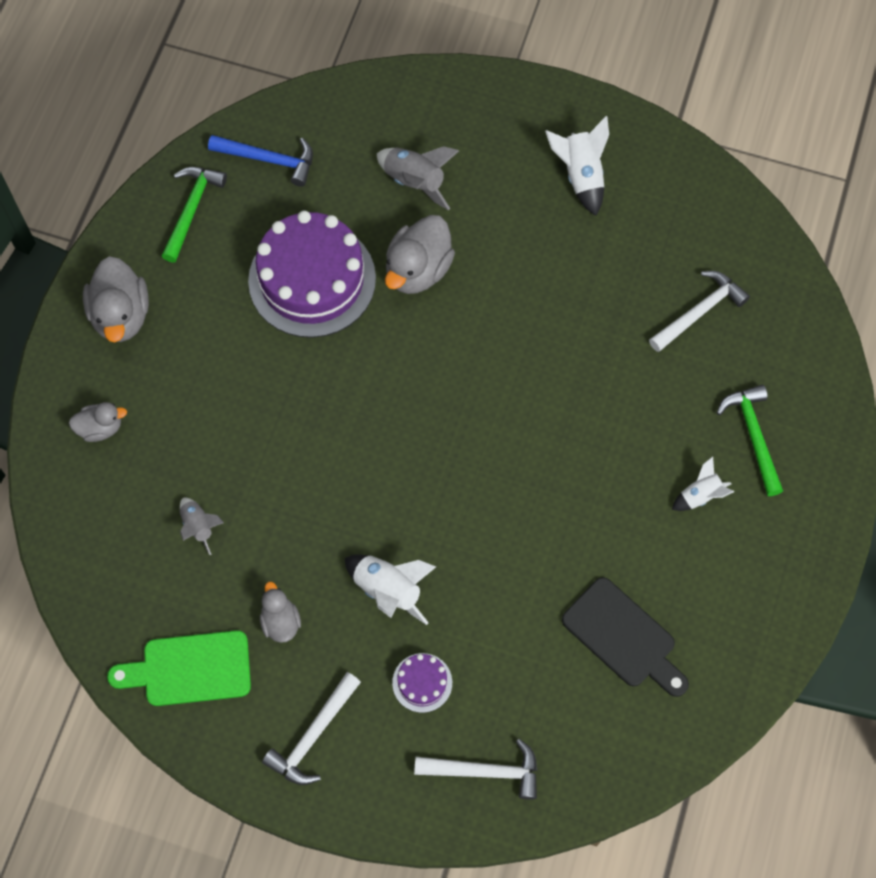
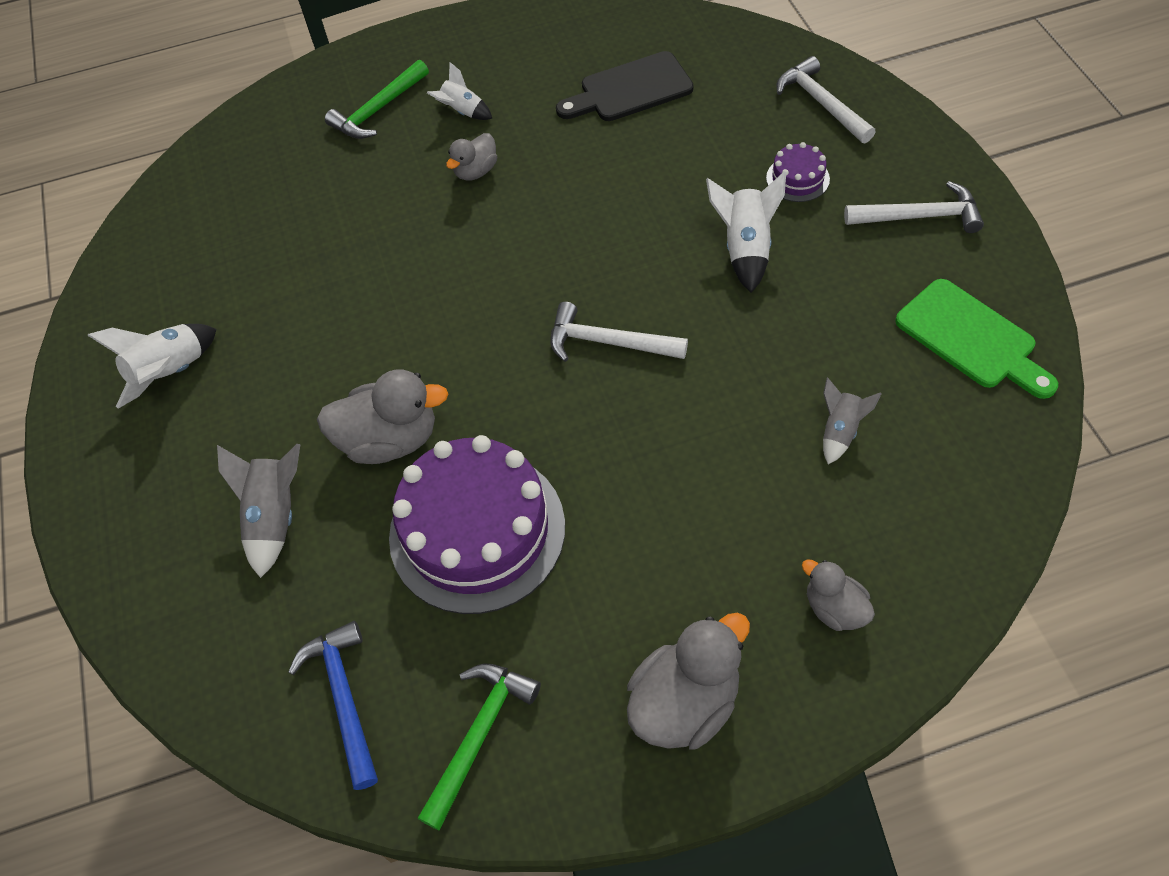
camera: 120 degrees left, 10 degrees down
green hammer [162,167,227,263] -> green hammer turned 135 degrees clockwise [417,664,541,830]
grey duck [260,582,301,643] -> grey duck moved to [446,133,497,181]
black cutting board [562,577,689,697] -> black cutting board turned 120 degrees counterclockwise [556,51,694,121]
white hammer [649,271,750,352] -> white hammer moved to [550,302,688,362]

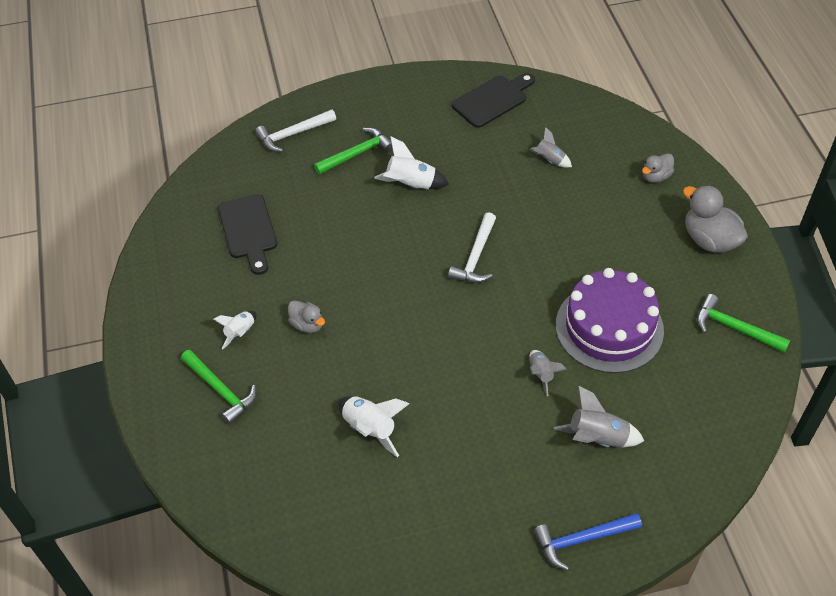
camera: 90 degrees left, 5 degrees down
white rocket [87,324,217,409] -> white rocket moved to [338,396,409,457]
blue hammer [289,621,378,790] -> blue hammer moved to [534,513,642,571]
grey duck [317,369,449,464] -> grey rocket [529,350,567,396]
purple cake [766,142,830,202] -> green hammer [314,128,393,175]
white hammer [844,181,984,233] -> none
green cutting board [895,279,1058,399] -> black cutting board [452,73,535,128]

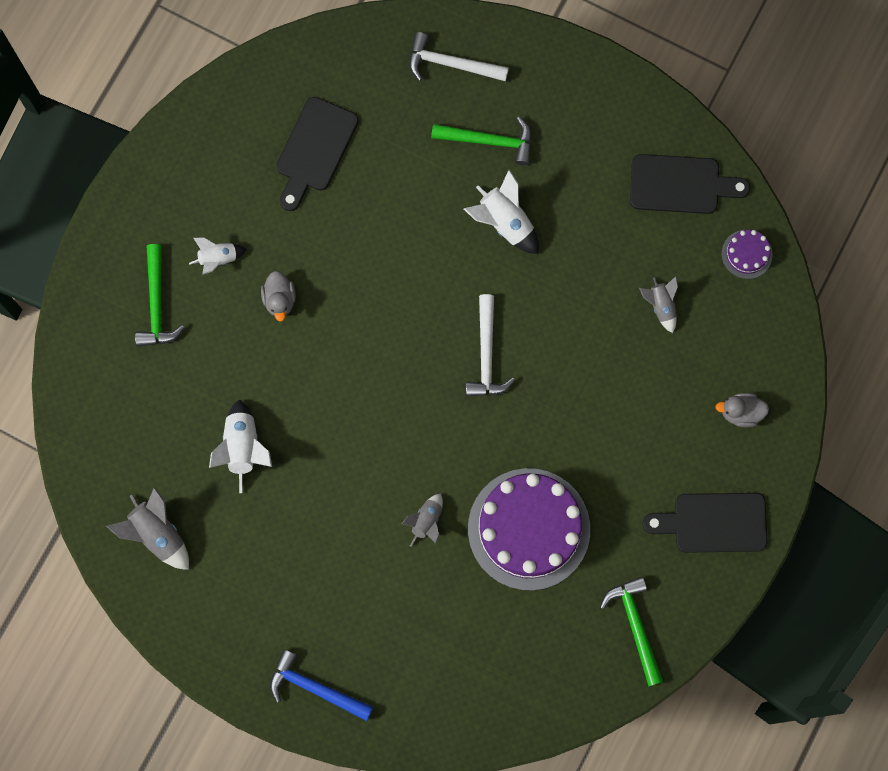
camera: 40 degrees right, 25 degrees up
white hammer [448,212,496,283] -> white hammer turned 60 degrees counterclockwise [466,294,515,397]
grey rocket [554,386,644,448] -> grey rocket moved to [106,487,189,570]
grey duck [683,185,748,253] -> black cutting board [643,493,768,553]
none -> purple cake [721,230,772,279]

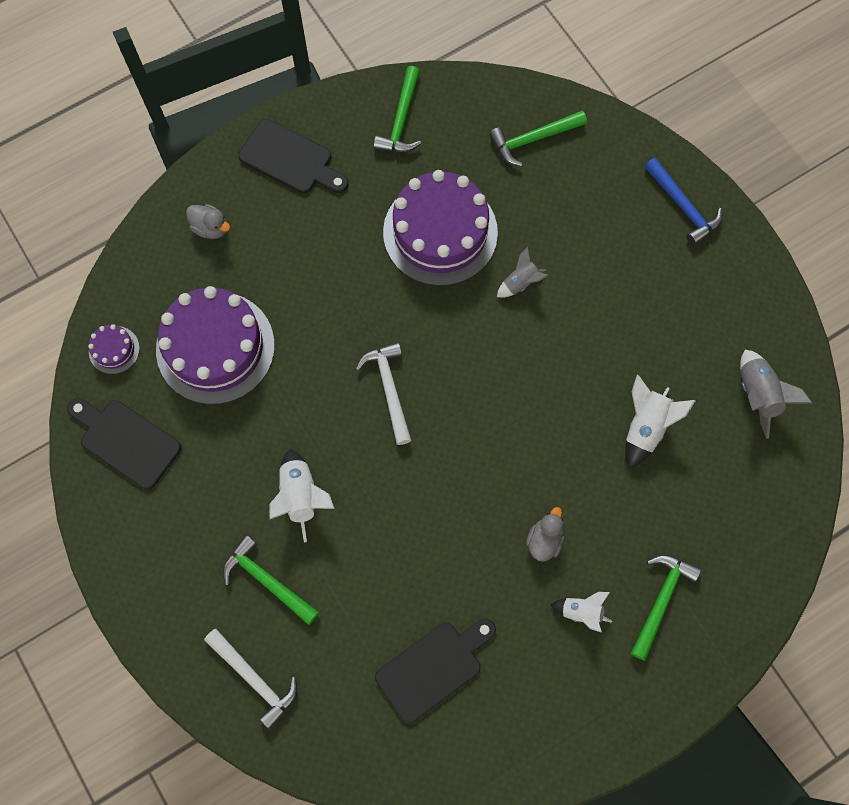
camera: 150 degrees left, 5 degrees down
white hammer [466,294,515,397] -> white hammer turned 45 degrees counterclockwise [356,342,412,445]
grey rocket [639,276,678,333] -> purple cake [156,286,275,404]
none -> green hammer [489,111,587,167]

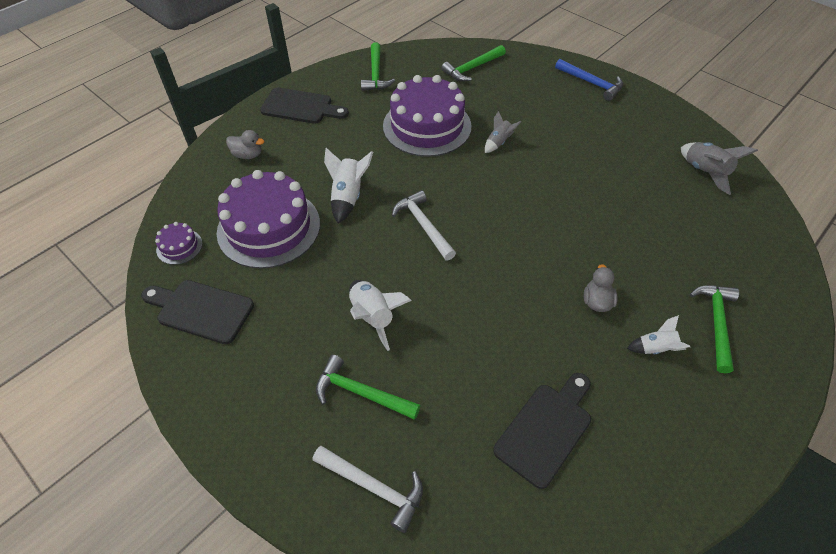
camera: 15 degrees left, 20 degrees down
white rocket [625,374,696,469] -> white rocket moved to [324,148,373,223]

